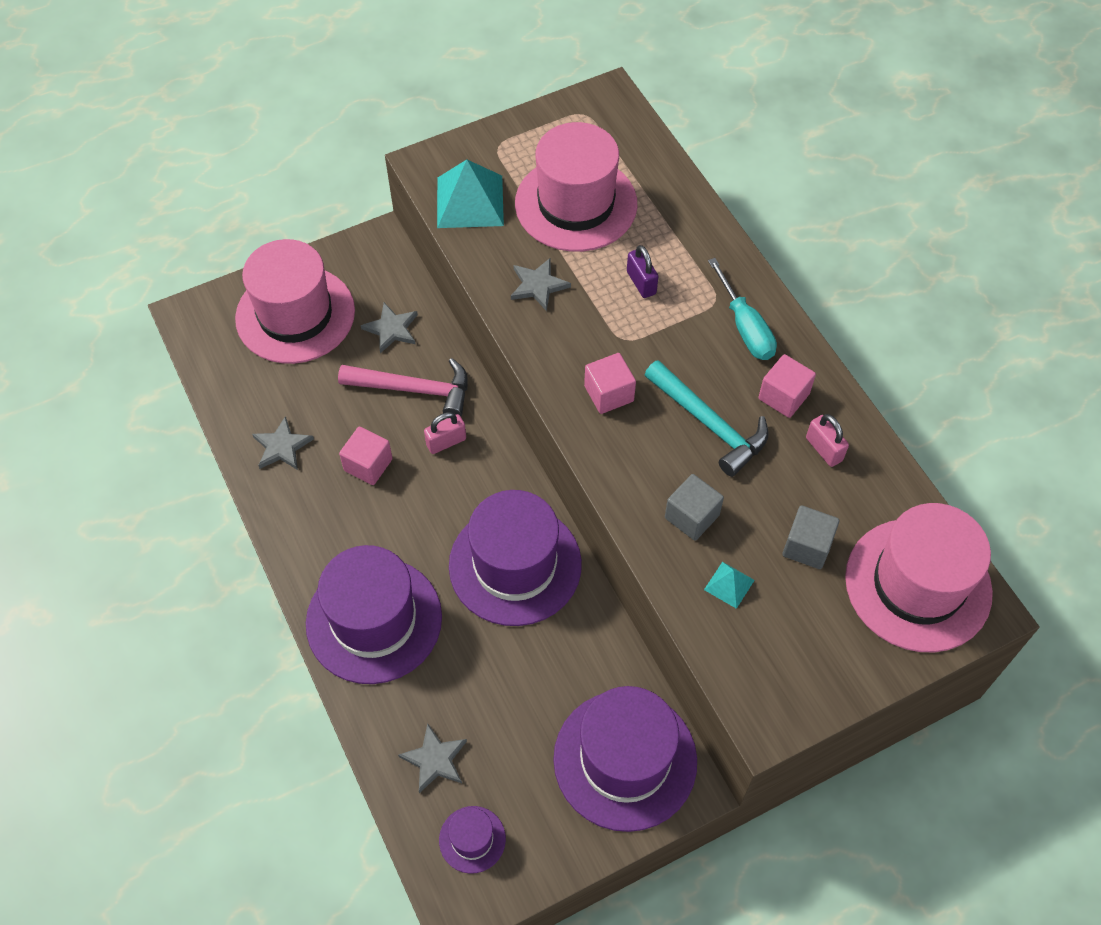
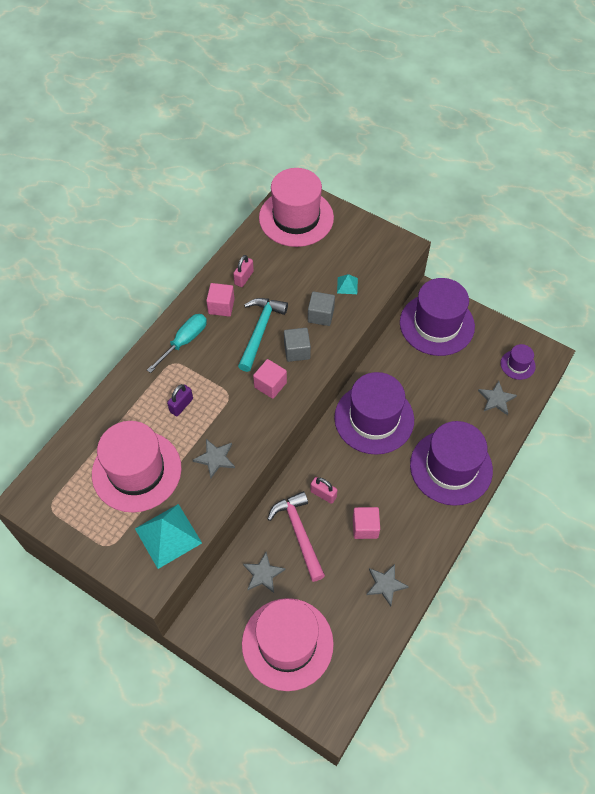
camera: 120 degrees left, 0 degrees up
grey cube [783,505,839,569] -> grey cube moved to [284,328,311,362]

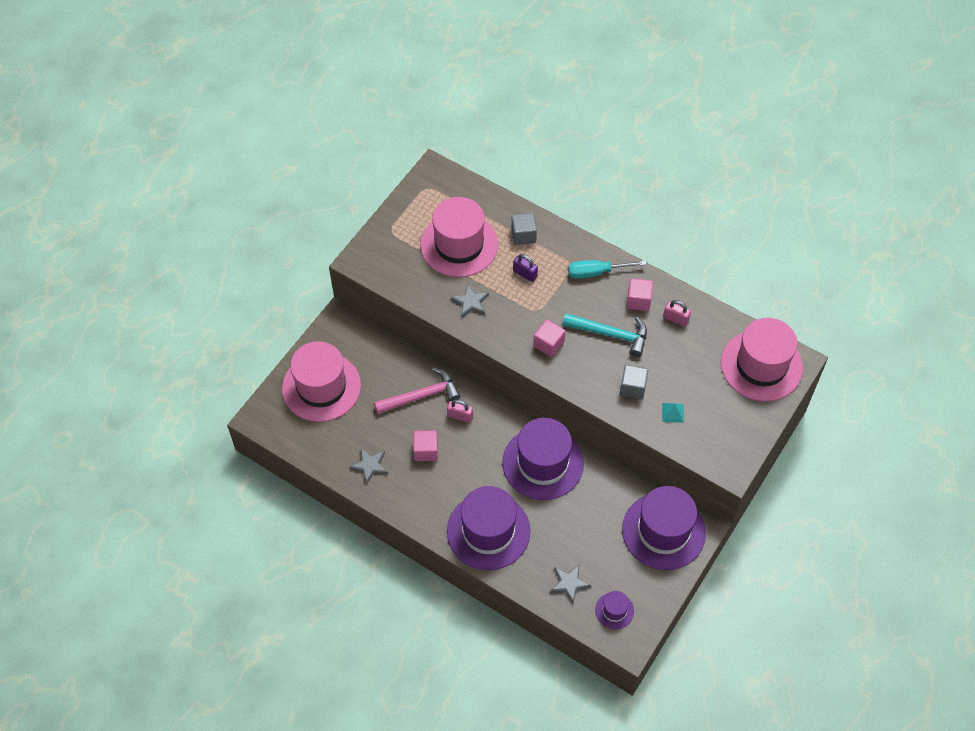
camera: 90 degrees right, 0 degrees up
turquoise pyramid [135,504,202,569] -> none
turquoise screwdriver [147,314,207,373] -> turquoise screwdriver turned 135 degrees clockwise [568,260,646,279]
grey star [243,552,285,593] -> none
grey cube [284,328,311,362] -> grey cube moved to [511,213,537,245]
pink padlock [310,477,338,504] -> pink padlock turned 75 degrees clockwise [447,400,473,423]

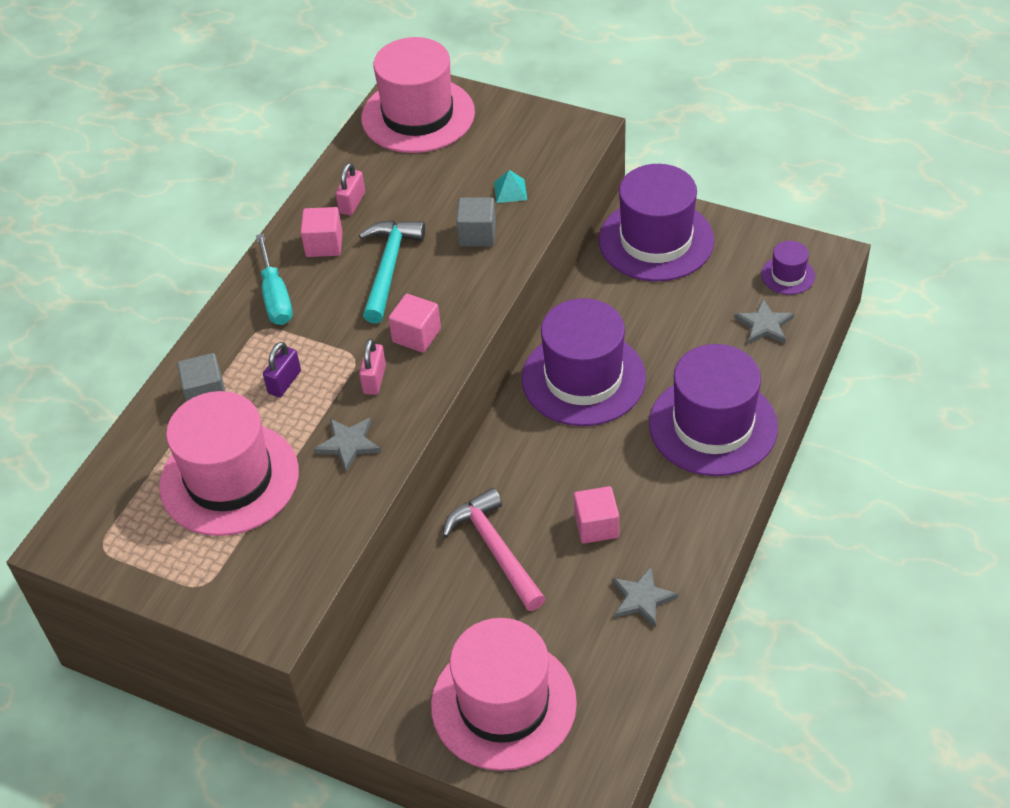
camera: 95 degrees left, 10 degrees down
pink padlock [447,400,473,423] -> pink padlock moved to [359,339,386,395]

